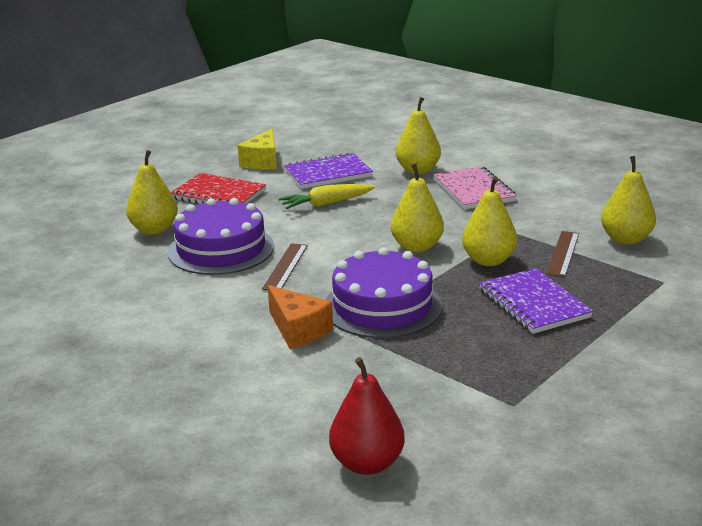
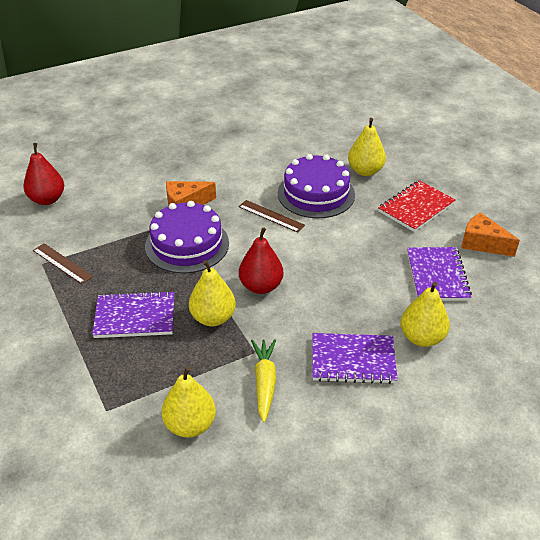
camera: 110 degrees right, 15 degrees up
yellow cheese [237,128,277,170] -> orange cheese [461,212,520,257]
yellow carrot [279,184,375,209] -> yellow carrot moved to [251,339,276,423]
yellow pear [391,163,444,252] -> red pear [239,227,283,294]
pink notebook [433,167,517,209] -> purple notebook [313,333,398,384]
brown ruler [546,231,579,277] -> brown ruler moved to [33,243,93,284]

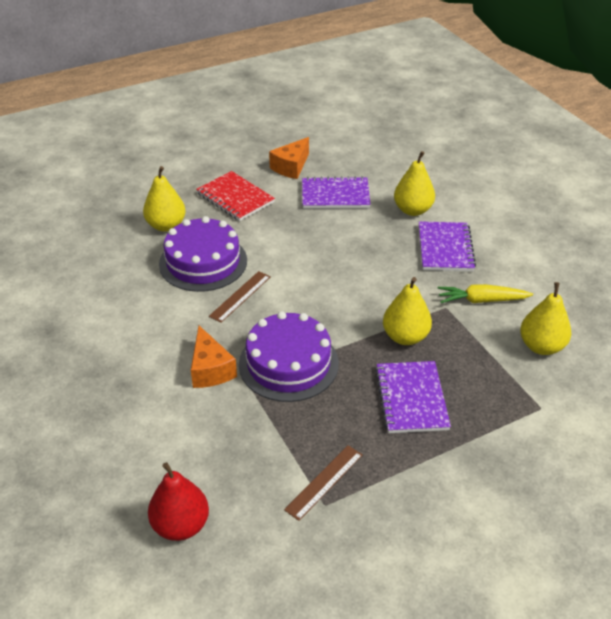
camera: 90 degrees left, 0 degrees up
red pear [239,227,283,294] -> none

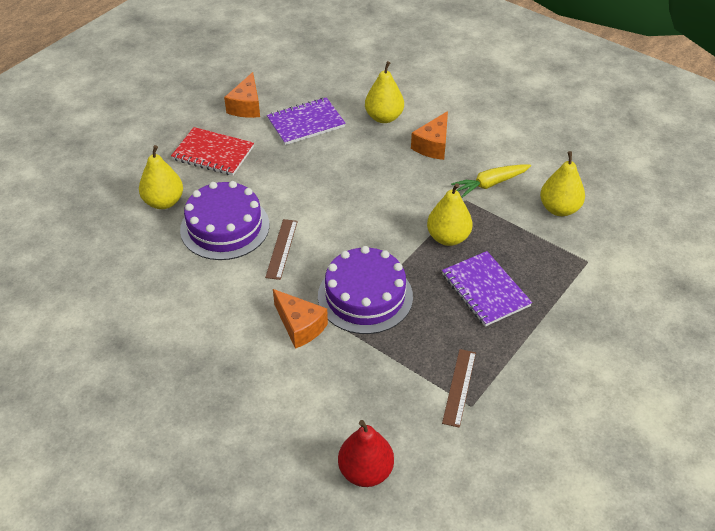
camera: 25 degrees left, 5 degrees up
purple notebook [419,221,476,271] -> orange cheese [411,111,448,160]

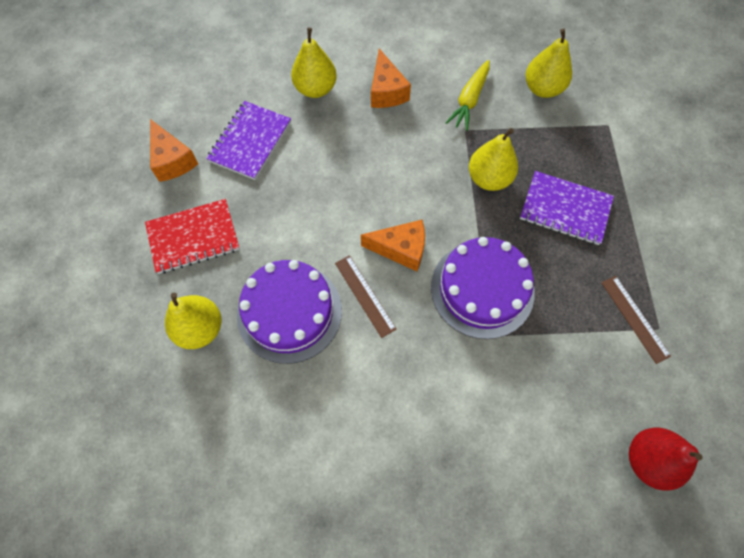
camera: 40 degrees left, 20 degrees up
orange cheese [273,289,328,349] -> orange cheese moved to [361,220,425,271]

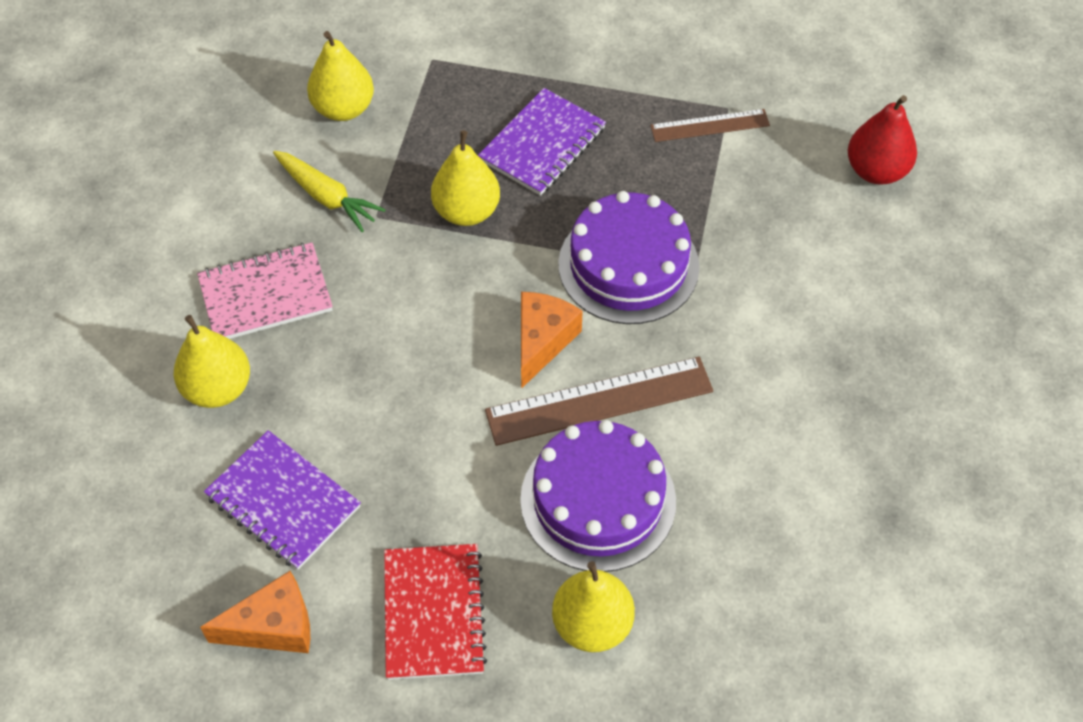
camera: 75 degrees left, 10 degrees down
brown ruler [335,255,397,338] -> brown ruler [485,357,713,446], size x1.70
orange cheese [371,48,411,108] -> pink notebook [197,243,333,339]

